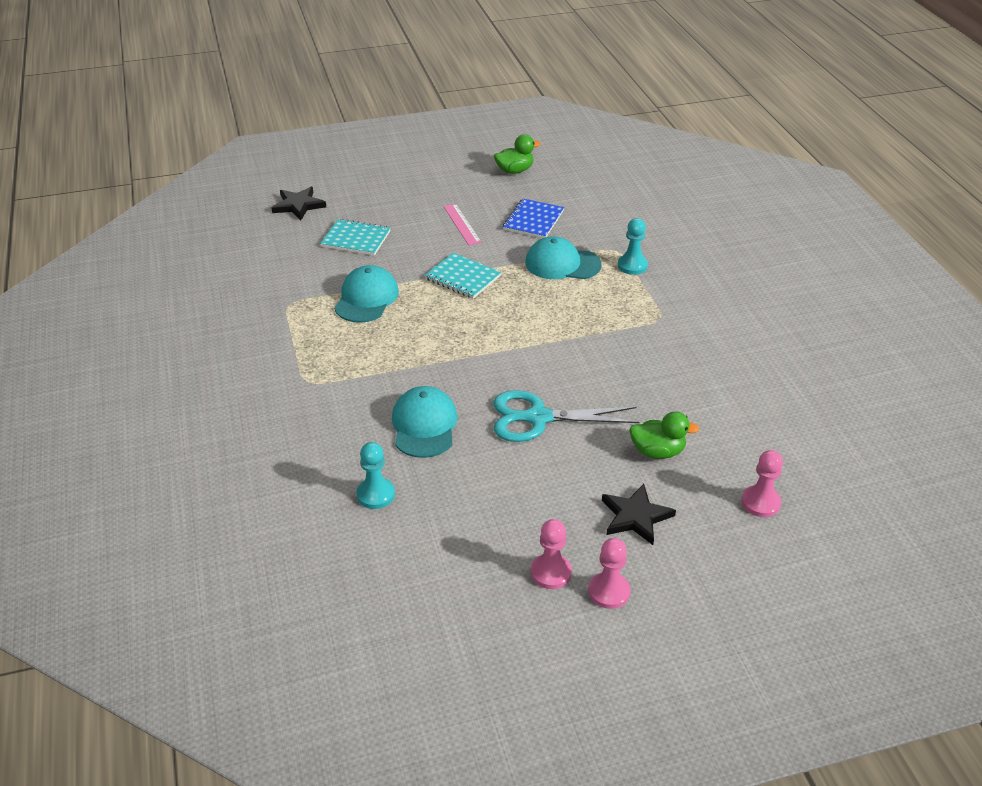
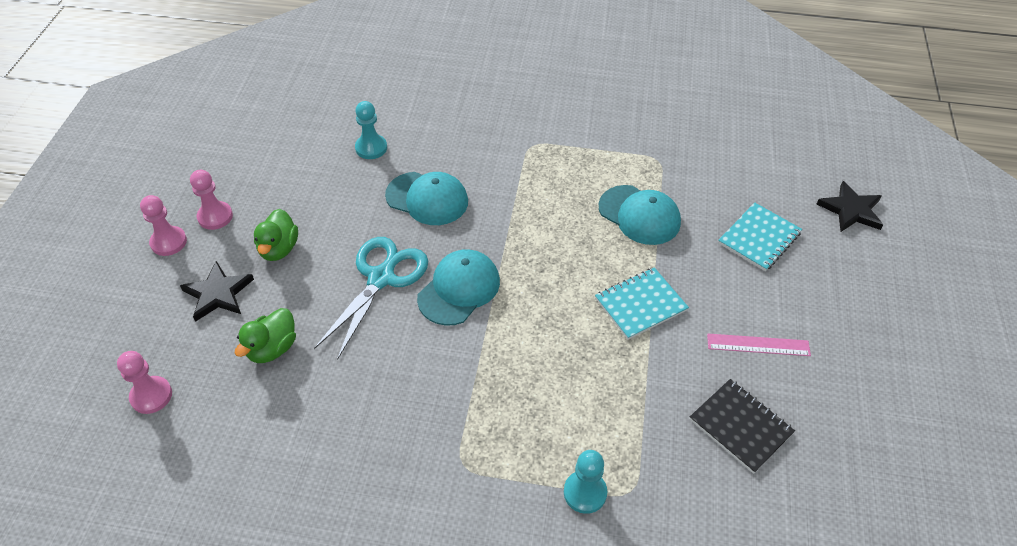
camera: 115 degrees right, 10 degrees up
green duck [494,134,540,174] -> green duck moved to [254,209,298,261]
blue notebook [503,199,564,238] -> black notebook [690,379,795,474]
turquoise cap [525,236,602,279] -> turquoise cap moved to [417,249,500,326]

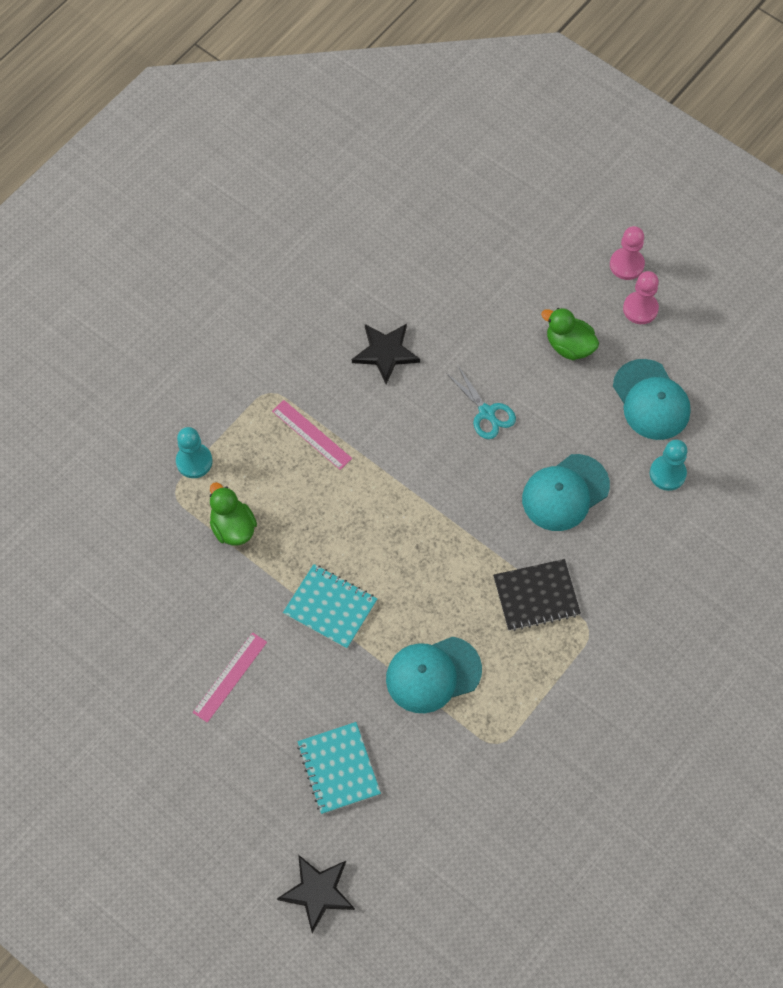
camera: 120 degrees right, 15 degrees up
pink pawn [117,351,172,414] -> none
black star [180,261,254,322] -> black star moved to [352,324,420,384]
green duck [235,308,296,363] -> green duck moved to [210,482,257,546]
turquoise scissors [314,237,428,360] -> turquoise scissors [446,366,516,439], size x0.59
turquoise cap [417,249,500,326] -> turquoise cap moved to [613,359,691,440]
turquoise notebook [595,267,689,340] -> turquoise notebook turned 60 degrees counterclockwise [283,564,377,649]
black notebook [690,379,795,474] -> black notebook moved to [493,559,581,631]
none -> pink ruler [272,400,352,470]

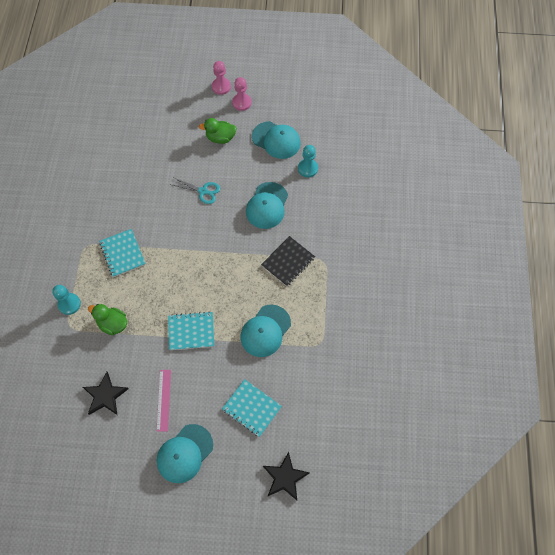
camera: 35 degrees left, 0 degrees up
pink ruler [272,400,352,470] -> turquoise notebook [99,229,146,277]
black star [352,324,420,384] -> black star moved to [83,372,129,415]
none -> turquoise cap [157,424,213,483]

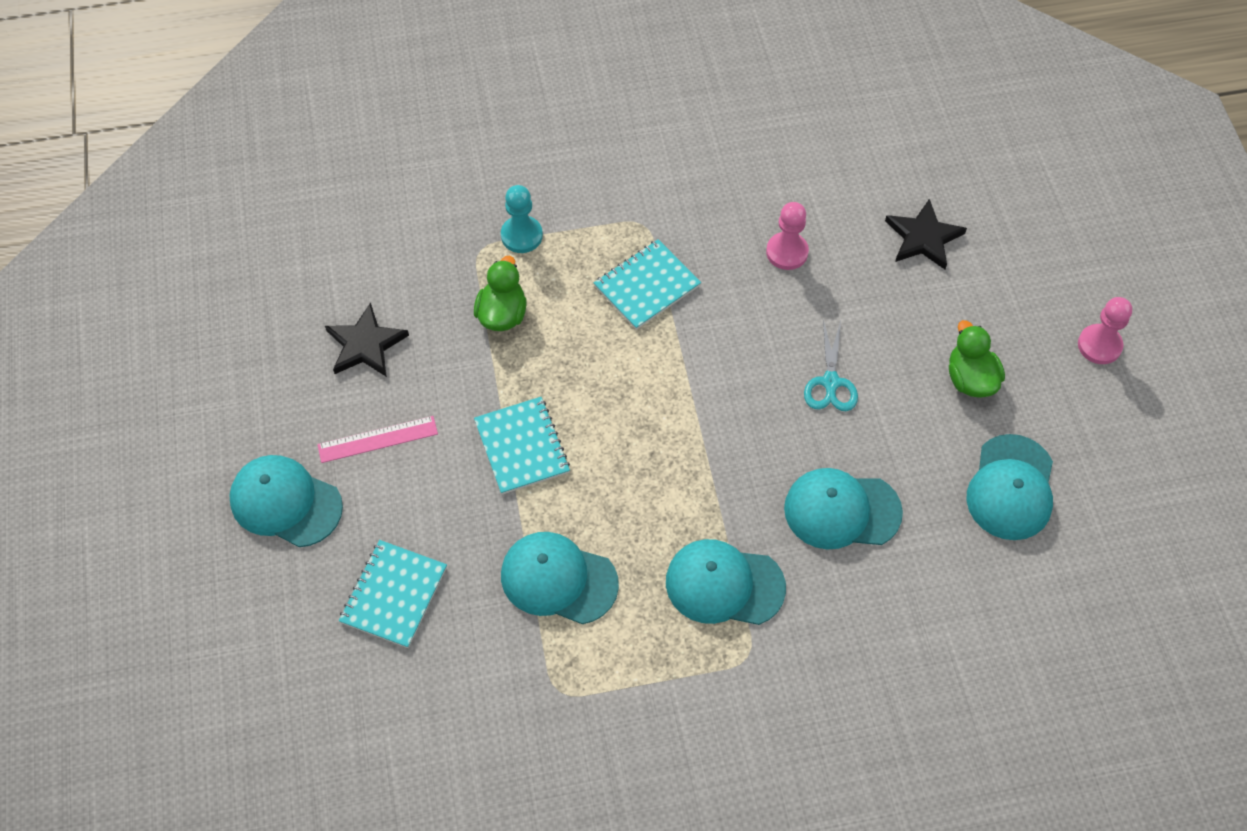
camera: 75 degrees right, 5 degrees down
pink pawn [232,77,252,111] -> pink pawn moved to [766,202,809,270]
black notebook [261,236,315,286] -> turquoise cap [666,539,786,625]
black star [263,452,310,500] -> black star moved to [885,199,967,270]
turquoise pawn [298,145,318,177] -> none

